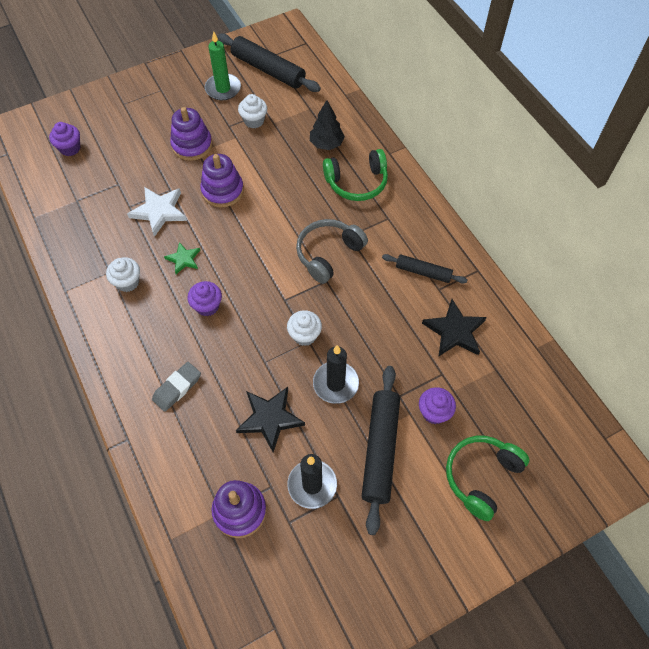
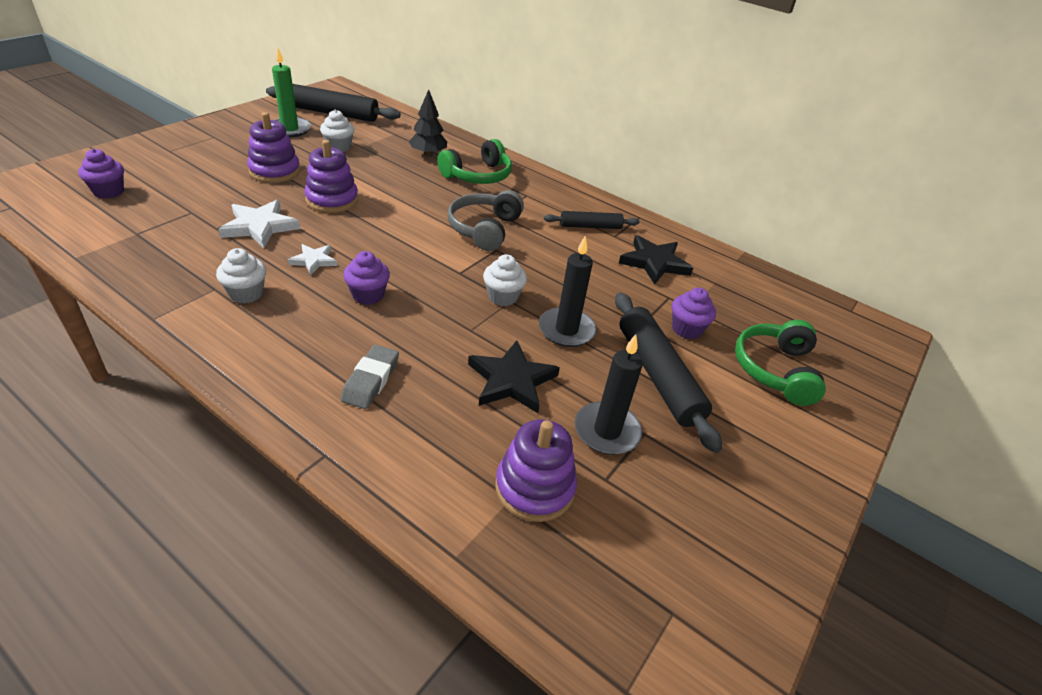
camera: 30 degrees left, 20 degrees down
green star [164,242,200,274] -> white star [288,244,337,276]

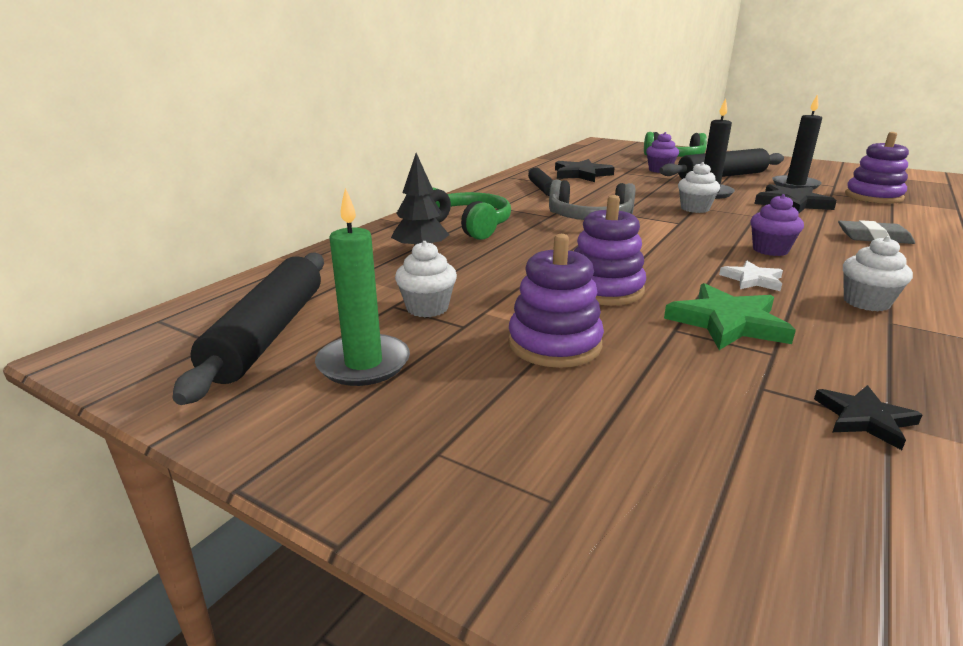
camera: 90 degrees left, 15 degrees down
purple cupcake [78,149,124,199] -> none
white star [218,200,300,248] -> green star [664,283,796,350]
none -> black star [814,385,923,450]

